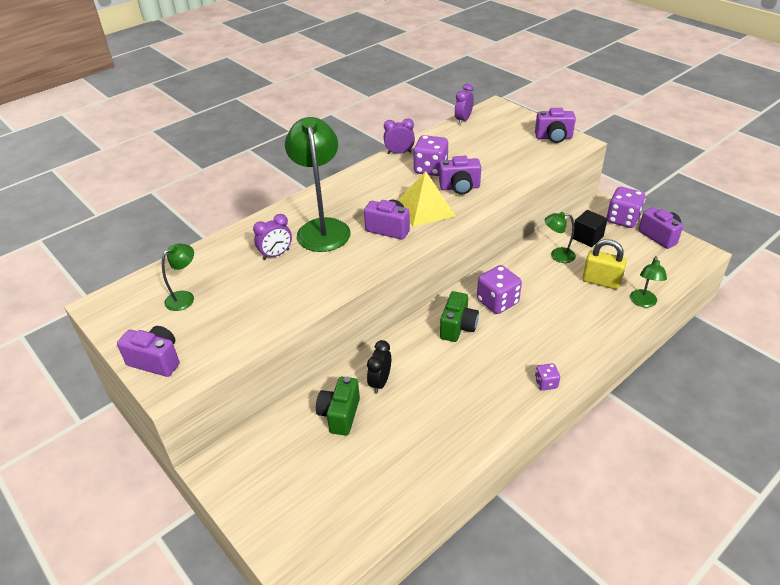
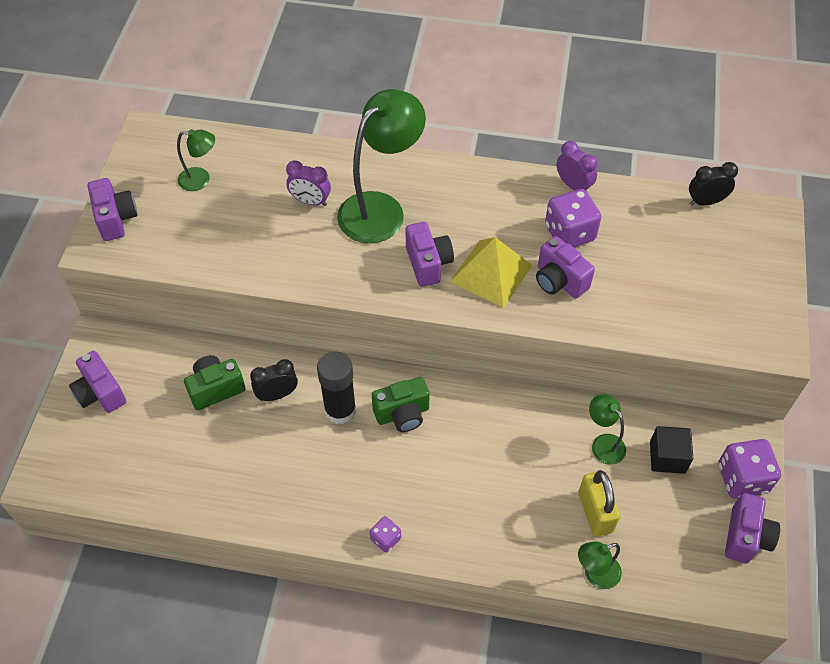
camera: 50 degrees right, 15 degrees up
purple clock [455,84,474,125] -> black clock [689,162,738,206]
purple dice [477,265,522,314] -> none
purple camera [535,108,576,143] -> purple camera moved to [69,351,126,413]
none -> black glue stick [317,351,356,424]

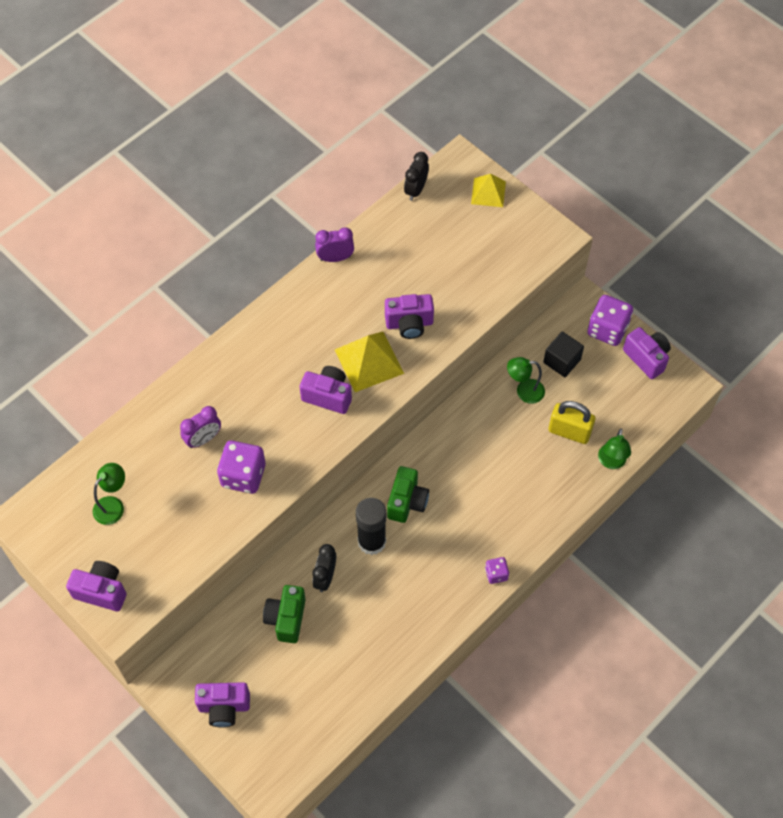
camera: 55 degrees left, 5 degrees up
green lamp [337,89,426,243] -> none
purple dice [545,189,601,247] -> purple dice moved to [217,441,266,494]
none -> yellow pyramid [471,174,506,207]

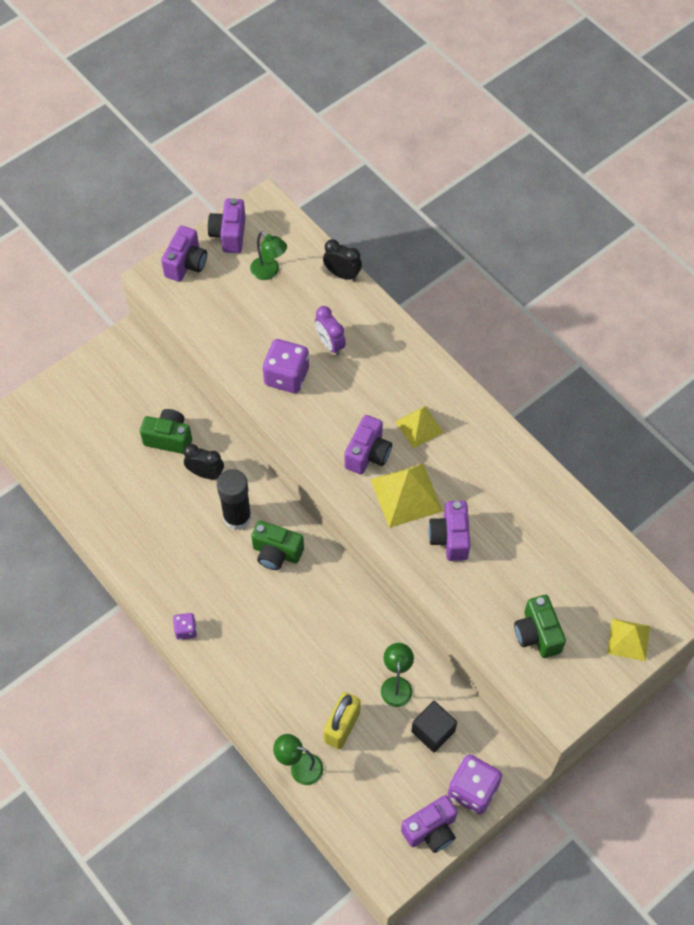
camera: 95 degrees right, 0 degrees up
purple camera [195,682,250,727] -> purple camera moved to [208,198,246,253]
purple clock [315,228,354,262] -> none
black clock [404,152,429,201] -> black clock moved to [323,239,362,281]
none -> yellow pyramid [395,406,444,448]
none -> green camera [514,595,566,658]

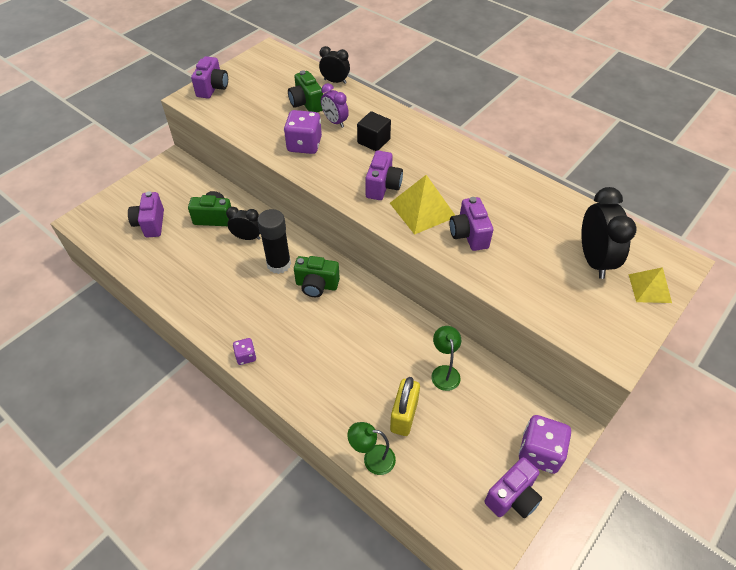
camera: 10 degrees left, 10 degrees down
purple camera [208,198,246,253] -> purple camera moved to [128,191,164,238]
green lamp [250,231,287,280] -> none
yellow pyramid [395,406,444,448] -> none
black cube [411,701,457,753] -> black cube moved to [357,111,391,151]
green camera [514,595,566,658] -> green camera moved to [288,70,323,112]
none -> black clock [581,187,637,279]

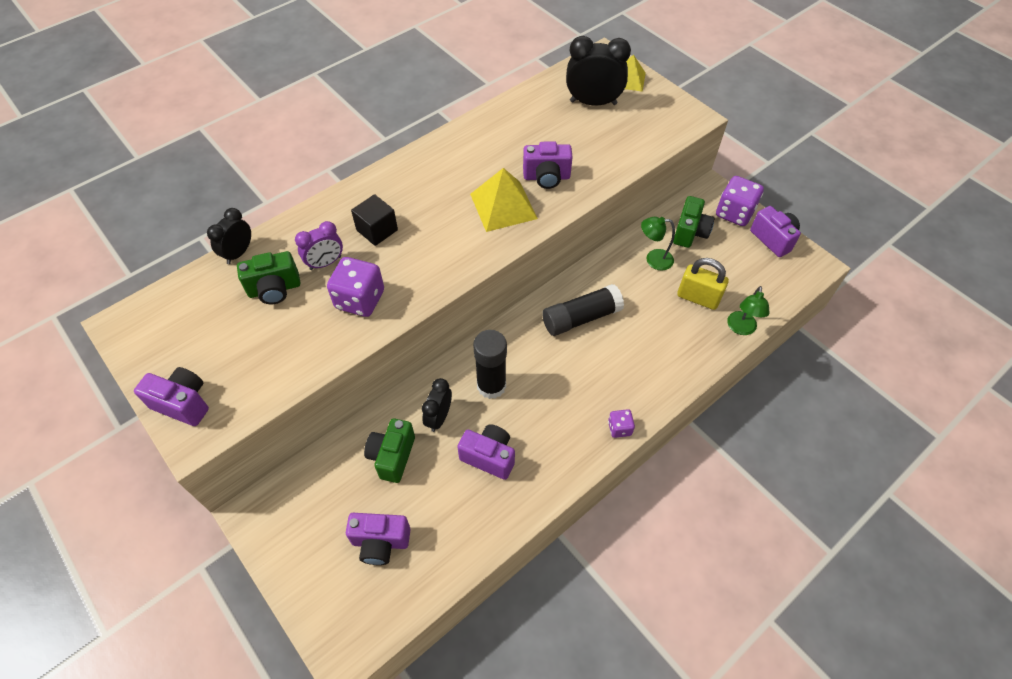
camera: 80 degrees left, 5 degrees up
green camera [294,256,340,297] -> green camera moved to [673,196,715,248]
purple camera [365,151,403,200] -> purple camera moved to [457,424,515,480]
none -> black glue stick [542,284,624,336]

